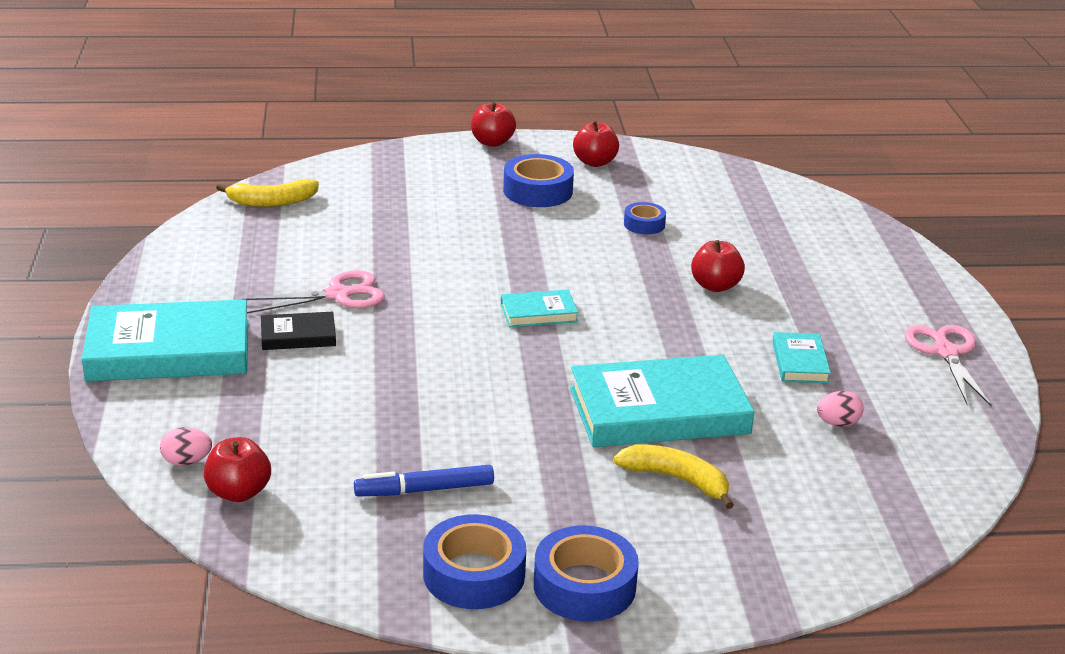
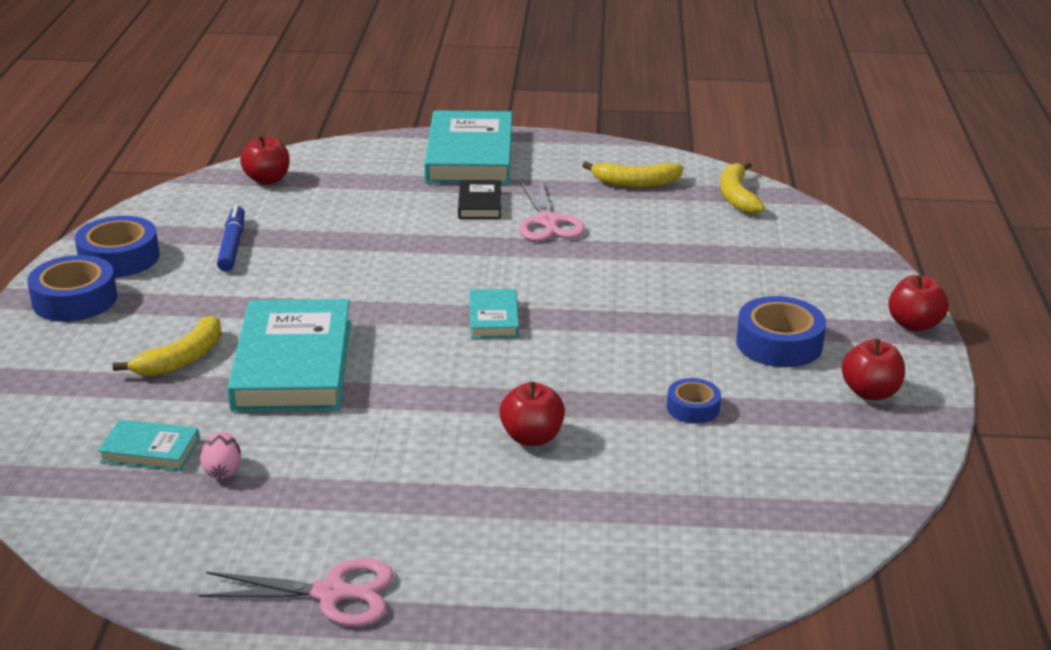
camera: 100 degrees right, 0 degrees up
pink egg [160,427,212,466] -> none
turquoise book [772,332,831,383] -> turquoise book moved to [98,420,200,471]
none -> yellow banana [582,161,683,188]

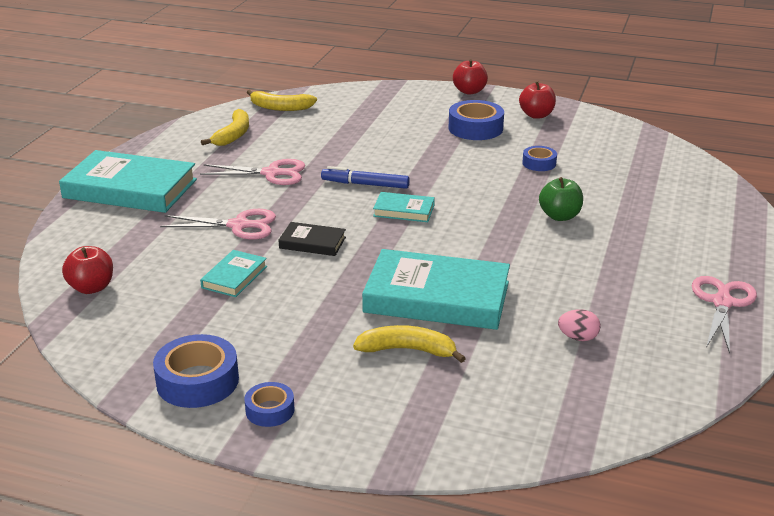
camera: 75 degrees left, 0 degrees up
blue tape [27,255,117,322] -> blue tape [244,382,295,427], size x0.58
turquoise book [98,420,200,471] -> turquoise book moved to [200,250,267,297]
yellow banana [113,316,222,376] -> yellow banana turned 45 degrees counterclockwise [353,325,466,363]
blue marker [217,205,245,271] -> blue marker moved to [321,166,410,189]
black book [458,180,501,219] -> black book moved to [278,222,346,256]
red apple [499,382,565,446] -> green apple [539,177,583,221]
none -> pink scissors [160,209,276,240]

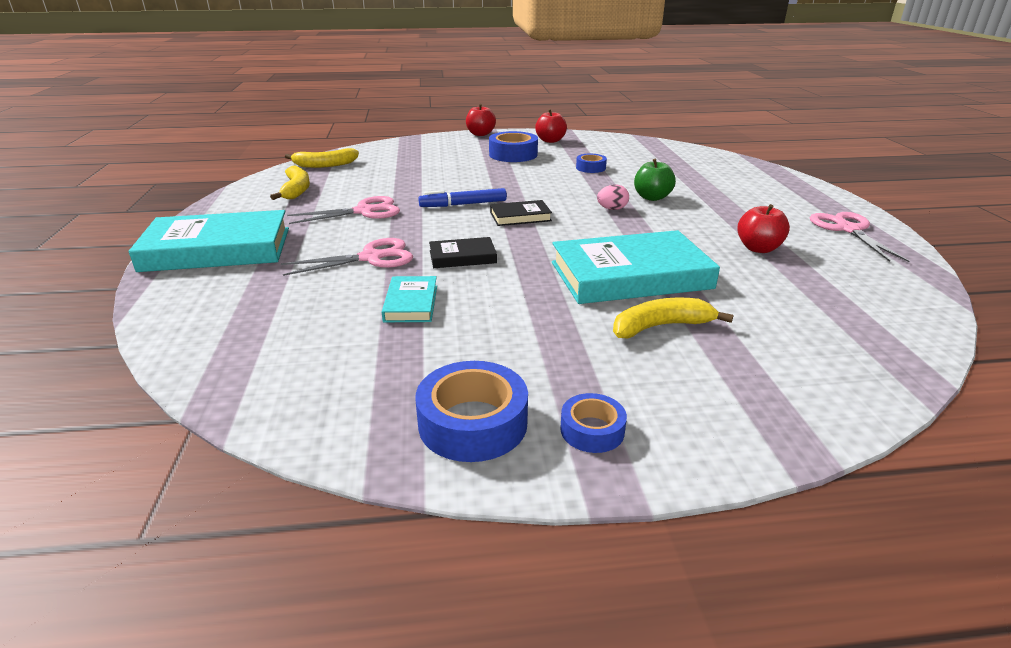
camera: 25 degrees left, 0 degrees up
red apple [62,246,113,294] -> red apple moved to [737,204,790,253]
turquoise book [373,192,435,222] -> black book [490,200,552,226]
pink egg [558,309,601,341] -> pink egg moved to [597,185,629,210]

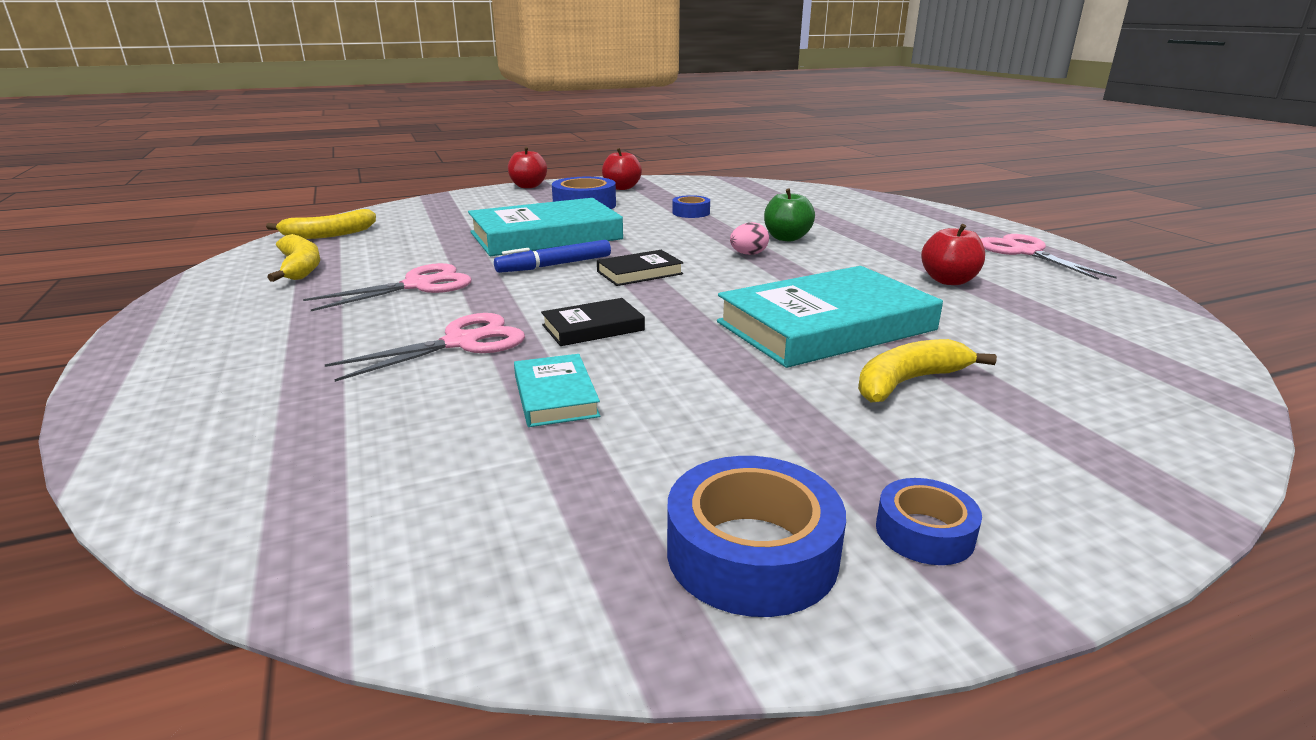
camera: 15 degrees left, 5 degrees down
turquoise book [128,210,289,272] -> turquoise book moved to [468,198,623,256]

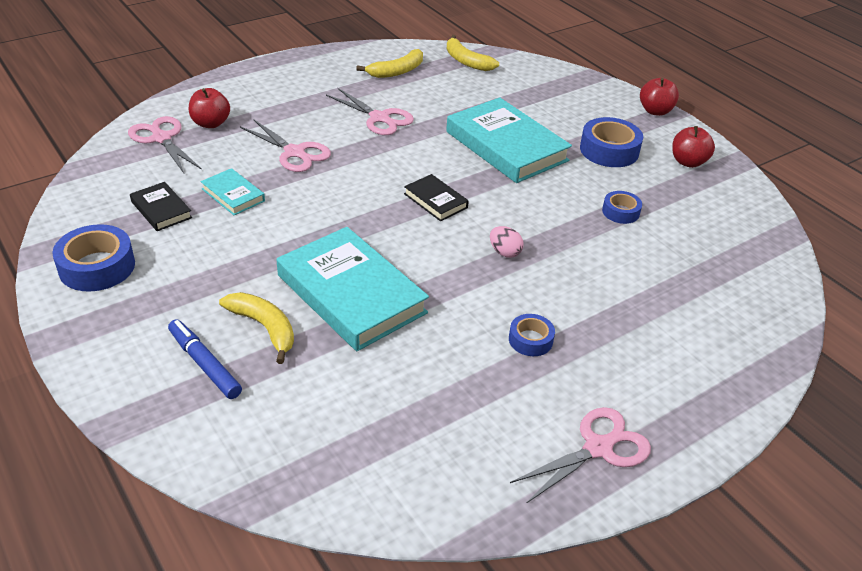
camera: 75 degrees right, 15 degrees up
blue marker [494,240,611,273] -> blue marker moved to [168,319,242,399]
turquoise book [514,354,600,427] -> turquoise book turned 75 degrees clockwise [201,168,265,215]
black book [541,298,645,346] -> black book moved to [130,182,192,231]
green apple [764,189,815,241] -> none
blue tape [876,478,982,565] -> blue tape moved to [509,314,555,356]
red apple [921,224,985,285] -> red apple moved to [189,88,230,128]
none -> pink scissors [128,116,202,173]

